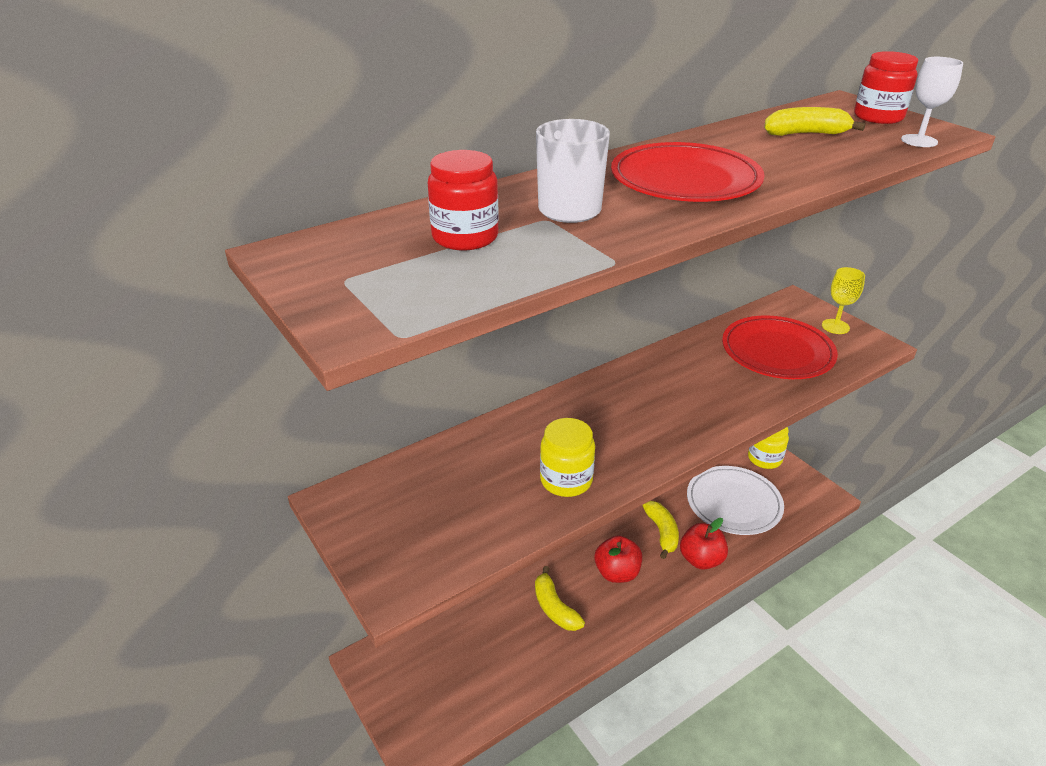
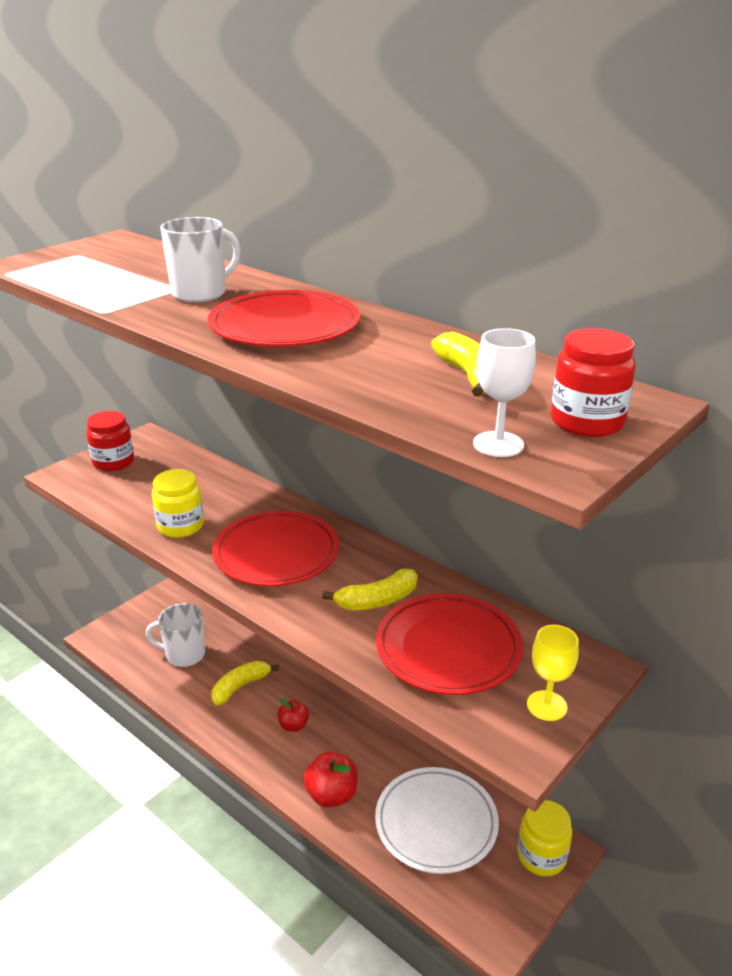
camera: 75 degrees right, 5 degrees down
red jar [428,150,499,250] -> red jar moved to [86,411,134,471]
red apple [595,536,642,583] -> red apple [277,699,309,731], size x0.64
yellow banana [642,501,679,559] -> yellow banana moved to [322,568,418,610]
none -> white mug [146,603,205,667]
none -> red plate [212,511,339,586]

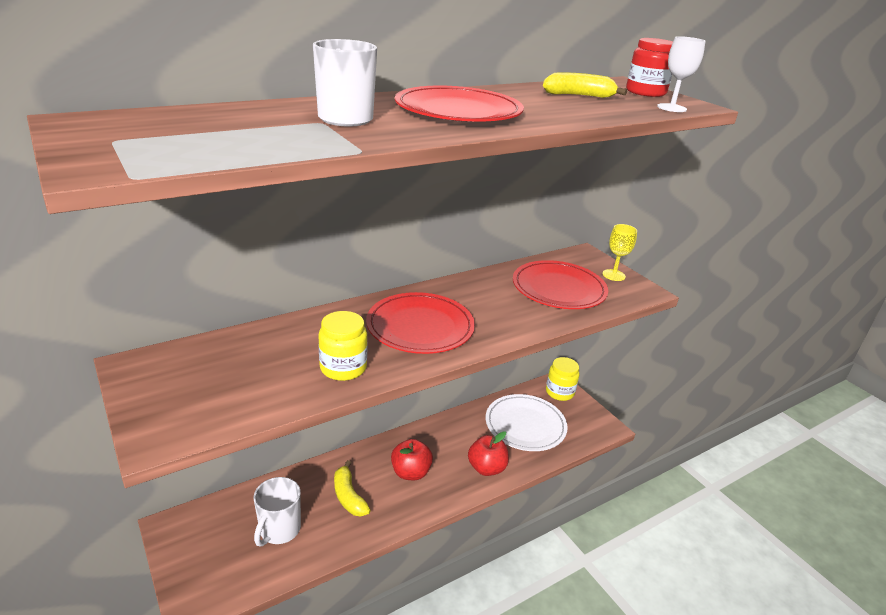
camera: 75 degrees left, 0 degrees up
red jar [86,411,134,471] -> none
red apple [277,699,309,731] -> red apple [391,439,433,480], size x1.57
yellow banana [322,568,418,610] -> none

